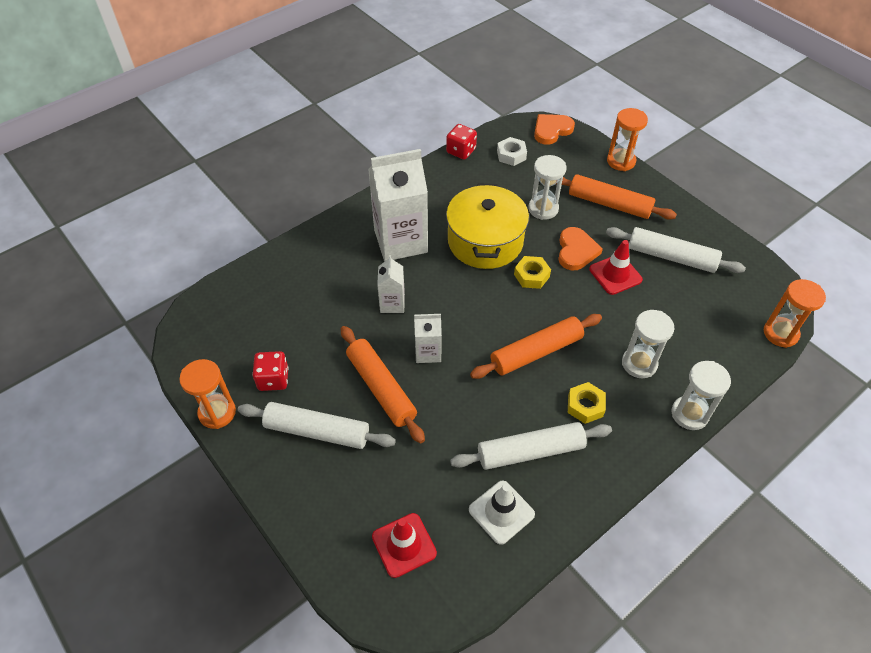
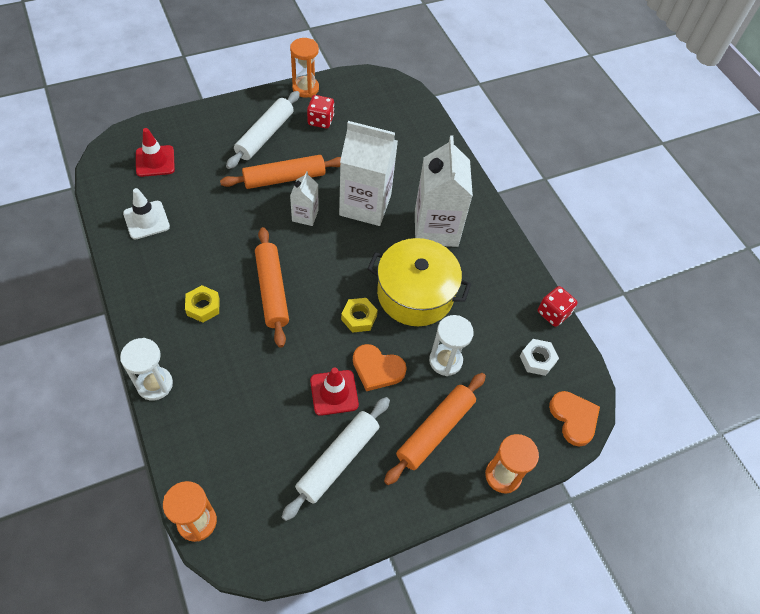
camera: 100 degrees right, 5 degrees up
white carton [377,255,405,313] -> white carton [339,121,398,226], size x2.00
white rolling pin [450,422,612,470] -> none
white hourglass [622,310,674,378] -> none

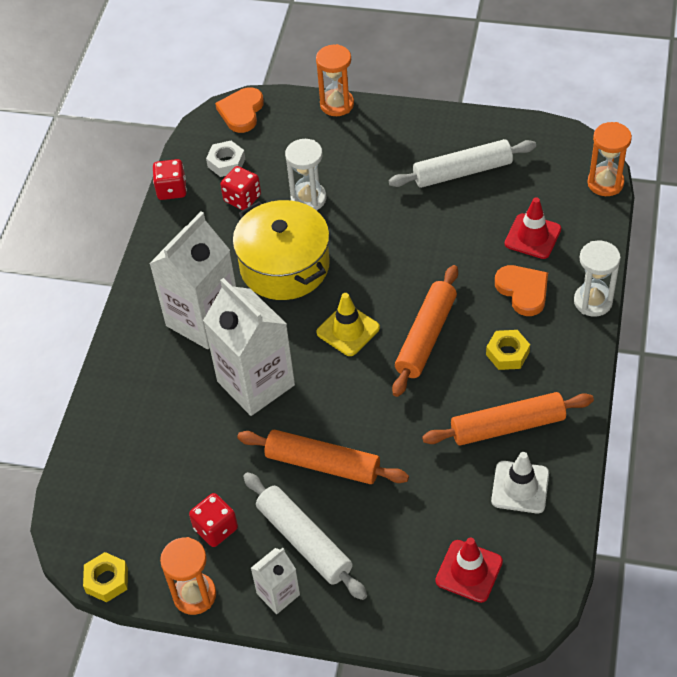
camera: 135 degrees left, 5 degrees down
white rolling pin [226,91,300,169] -> white rolling pin turned 75 degrees clockwise [243,472,367,600]
white carton [290,171,319,226] -> white carton moved to [251,548,300,614]
red traffic cone [310,367,359,416] -> red traffic cone moved to [504,197,561,259]
yellow nut [341,298,378,333] -> yellow nut moved to [83,552,128,602]
orange heart [353,344,407,391] -> orange heart moved to [495,265,548,316]
orange rolling pin [384,373,486,485] -> orange rolling pin moved to [422,392,594,446]
none -> red dice [220,166,261,210]
none -> yellow traffic cone [316,293,380,356]

